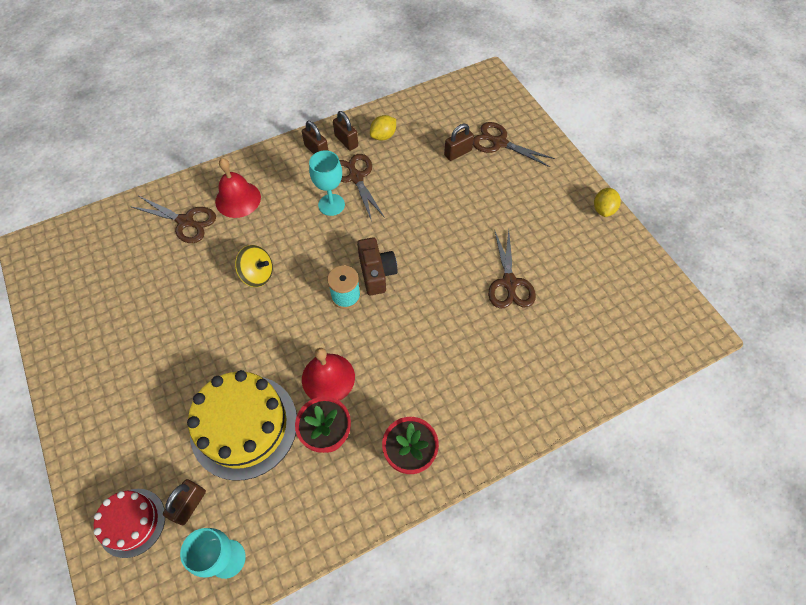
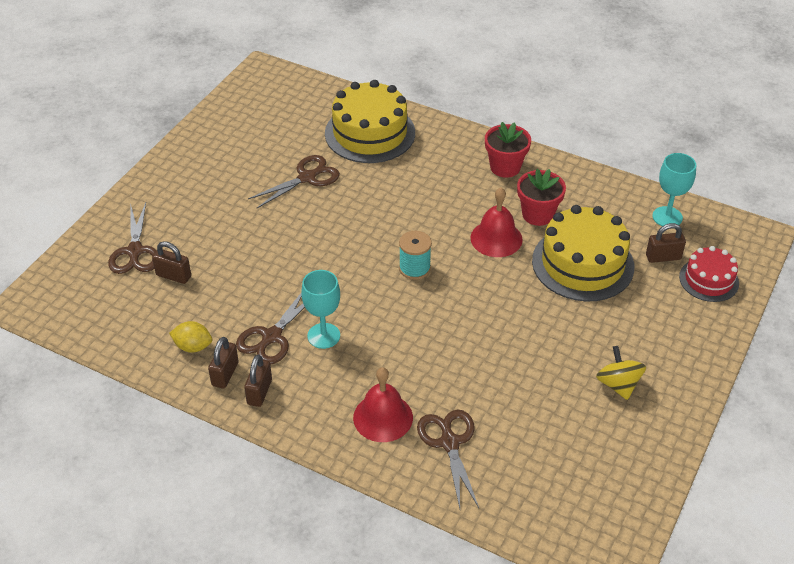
camera: 125 degrees left, 15 degrees down
yellow spinning top [235,245,273,287] -> yellow spinning top moved to [596,346,646,400]
brown camera [357,238,397,295] -> none
yellow lemon [594,188,621,217] -> none
none -> yellow cake [325,80,415,163]

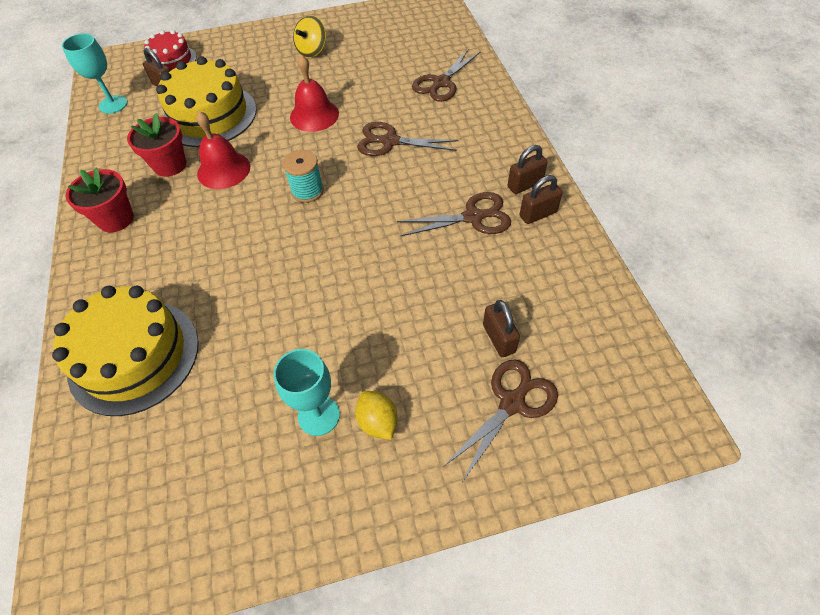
camera: 130 degrees left, 10 degrees up
yellow lemon [169,321,212,353] -> yellow lemon moved to [355,391,398,440]
brown scissors [248,155,340,208] -> brown scissors moved to [357,122,459,156]
turquoise goblet [301,270,340,349] -> turquoise goblet moved to [274,349,340,436]
red bell [353,367,413,442] -> red bell moved to [290,55,339,132]

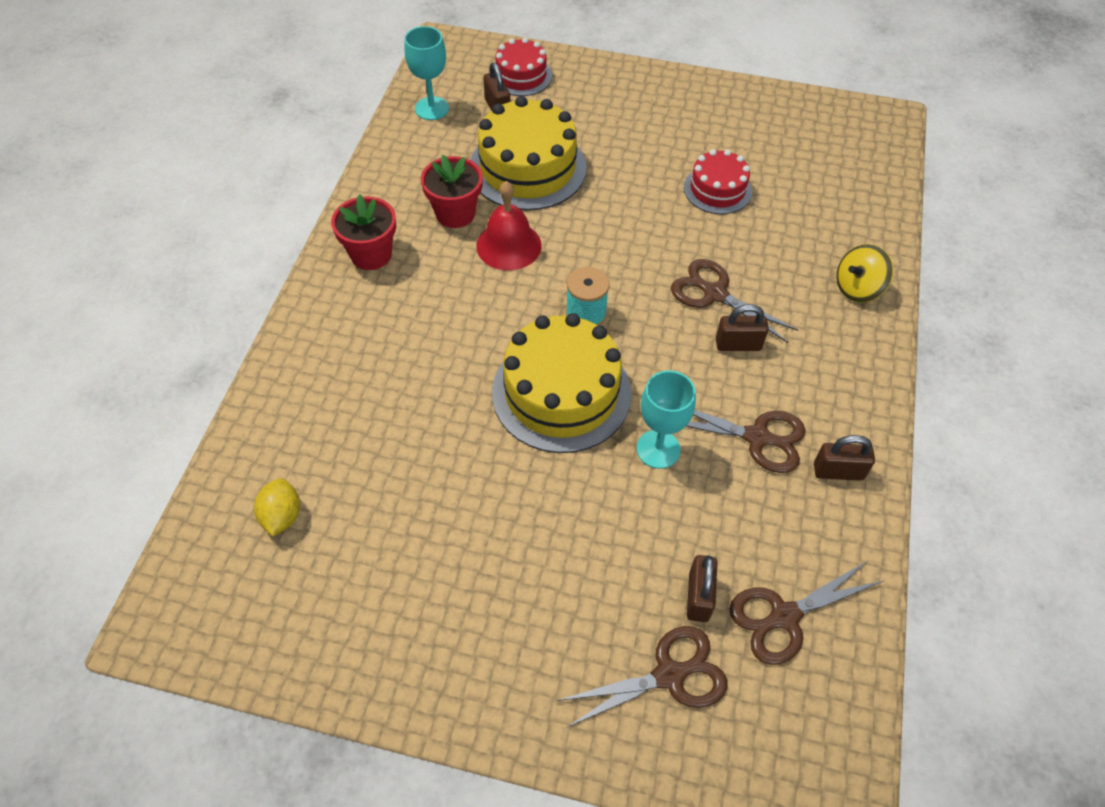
camera: 25 degrees right, 0 degrees up
yellow cake [52,285,199,416] -> yellow cake moved to [492,313,631,453]
turquoise goblet [274,349,340,436] -> turquoise goblet moved to [636,370,696,469]
red bell [290,55,339,132] -> none
yellow spinning top [293,15,326,58] -> yellow spinning top moved to [836,244,893,303]
yellow lemon [355,391,398,440] -> yellow lemon moved to [254,478,300,537]
brown scissors [412,48,481,102] -> brown scissors moved to [729,561,883,665]
brown padlock [508,145,548,194] -> brown padlock moved to [716,304,769,351]
none -> red cake [684,149,752,214]

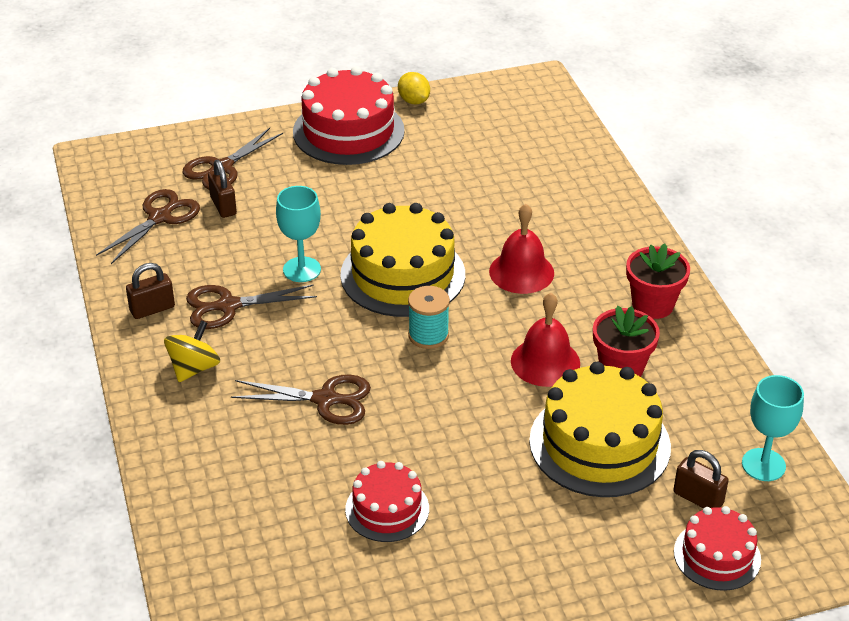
camera: 150 degrees right, 15 degrees down
yellow lemon [254,478,300,537] -> yellow lemon moved to [398,72,430,105]
brown padlock [716,304,769,351] -> none
yellow spinning top [836,244,893,303] -> yellow spinning top moved to [164,320,220,382]
none -> red cake [293,66,405,165]
none -> red bell [489,204,554,294]

